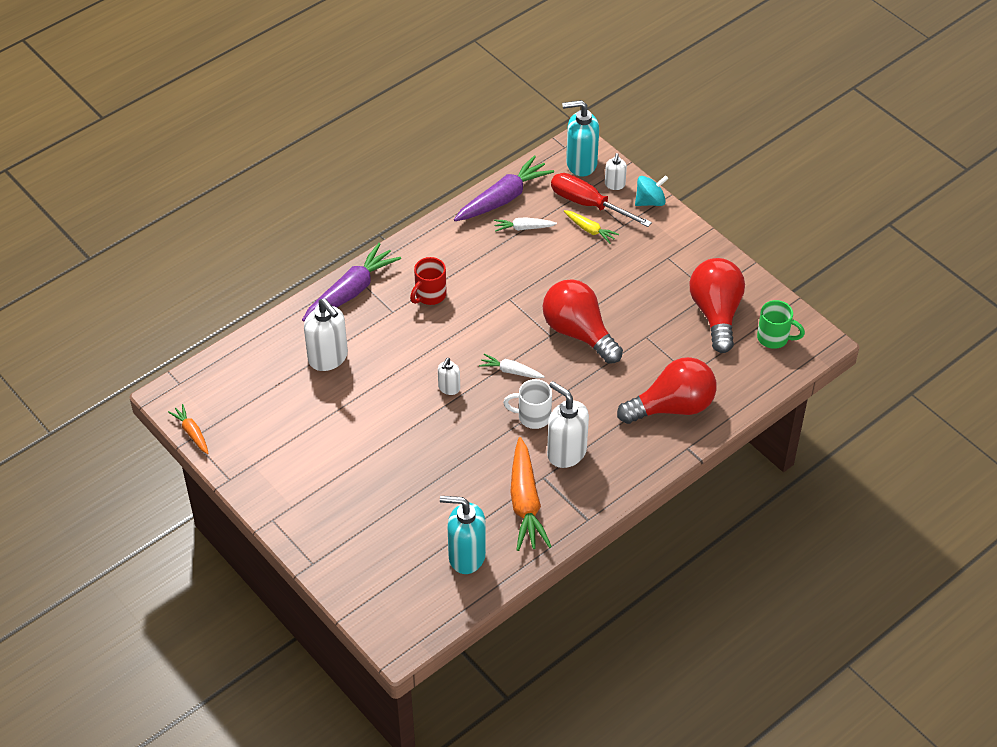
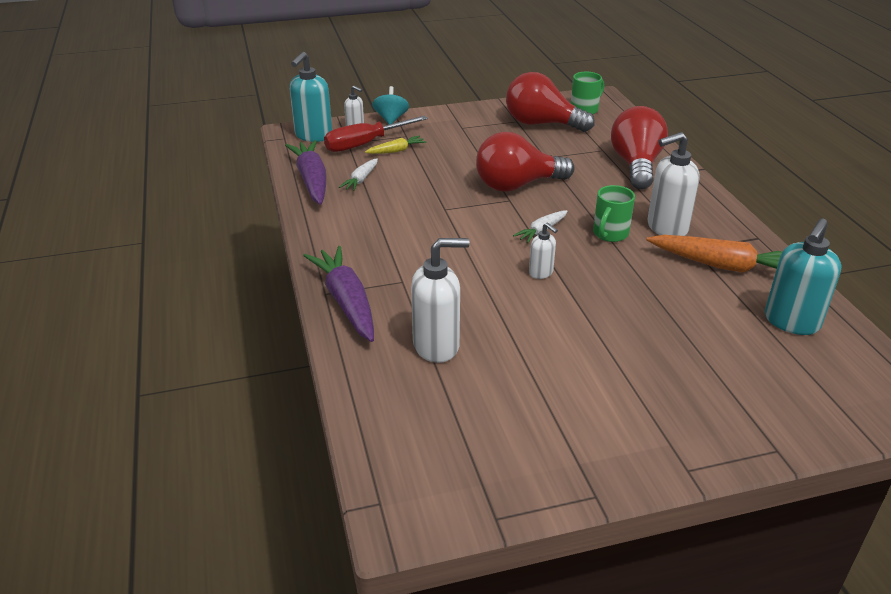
camera: 65 degrees left, 15 degrees down
orange carrot [168,404,209,454] -> none
red mug [410,257,447,305] -> none
white mug [503,379,552,429] -> green mug [593,185,635,242]

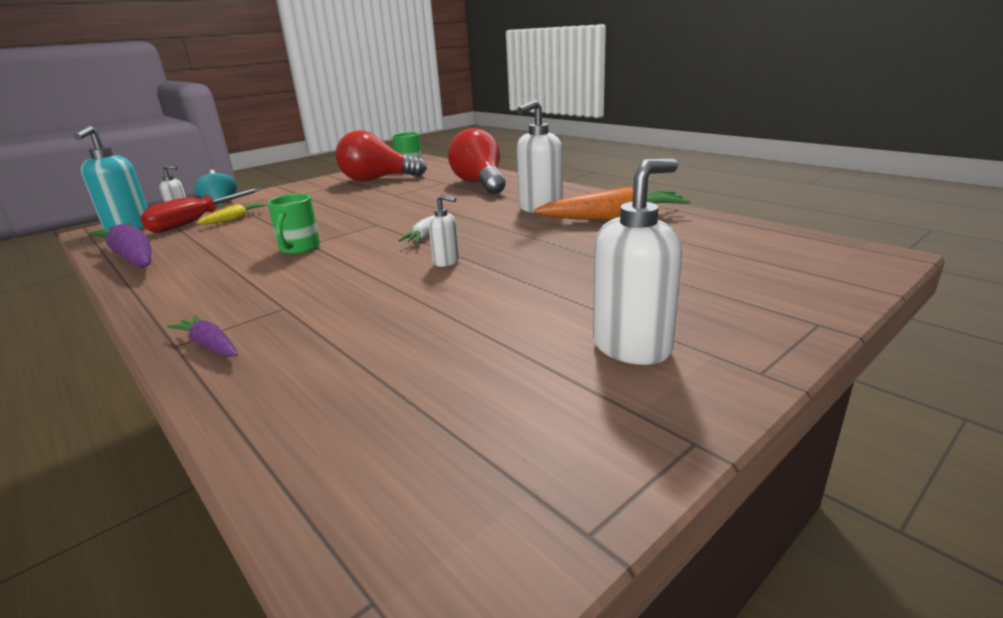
camera: 25 degrees left, 10 degrees down
purple carrot [303,246,374,342] -> purple carrot [167,315,238,357], size x0.52
white carrot [339,158,378,191] -> none
white soap dispenser [411,238,470,363] -> white soap dispenser moved to [593,158,682,365]
red light bulb [476,132,574,192] -> none
green mug [593,185,635,242] -> green mug moved to [267,194,320,254]
turquoise soap dispenser [765,219,841,335] -> none

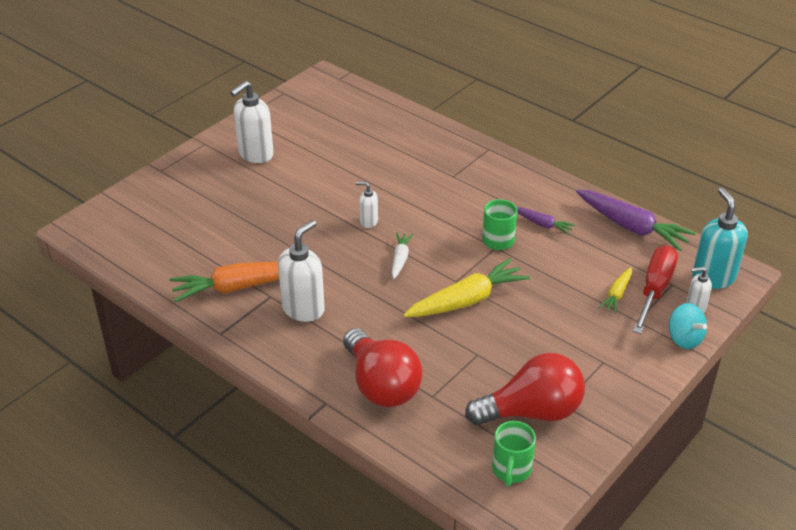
camera: 170 degrees right, 15 degrees up
purple carrot [167,315,238,357] -> purple carrot moved to [517,207,576,235]
none -> yellow carrot [403,258,530,317]

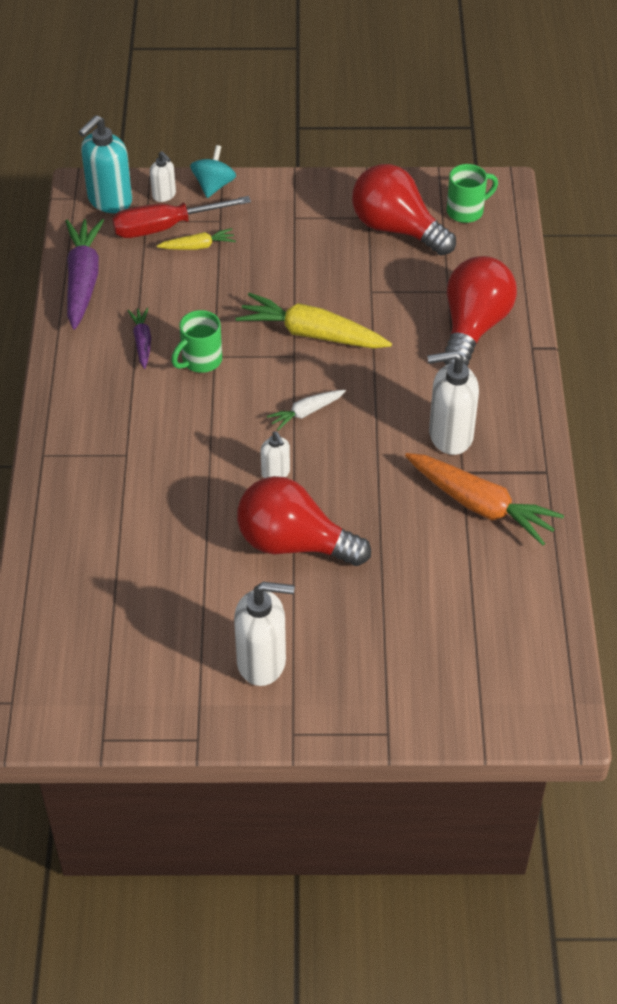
camera: 130 degrees left, 10 degrees up
none -> red light bulb [237,476,371,566]

